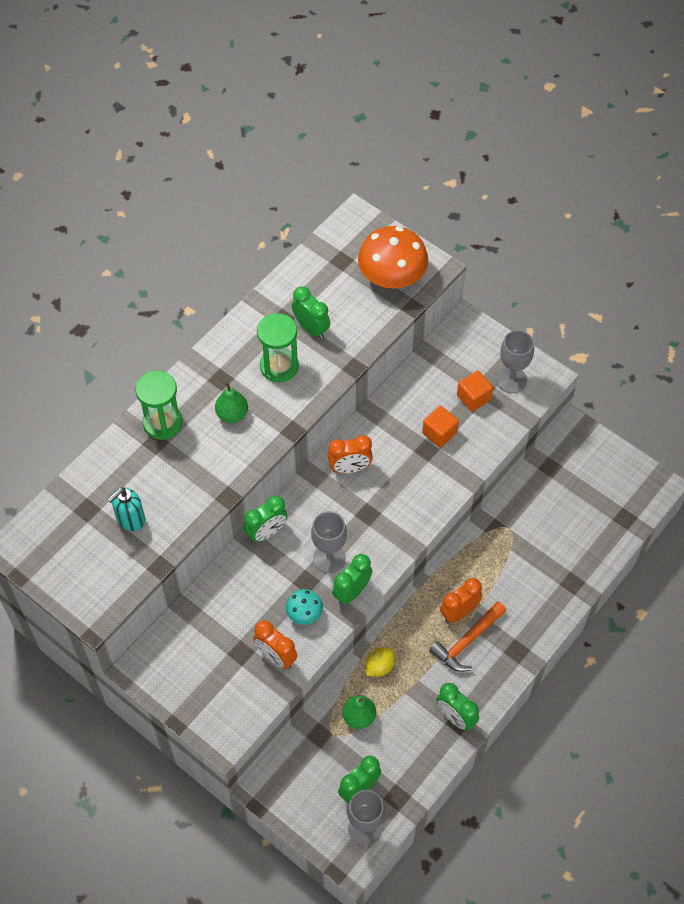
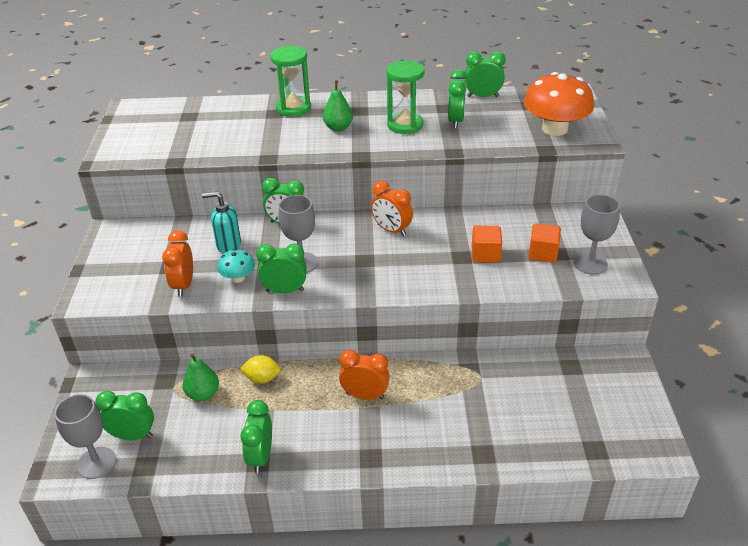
camera: 50 degrees right, 20 degrees down
turquoise soap dispenser [107,487,145,531] -> turquoise soap dispenser moved to [202,191,241,253]
orange hammer [429,601,506,672] -> none
none -> green clock [465,51,506,97]

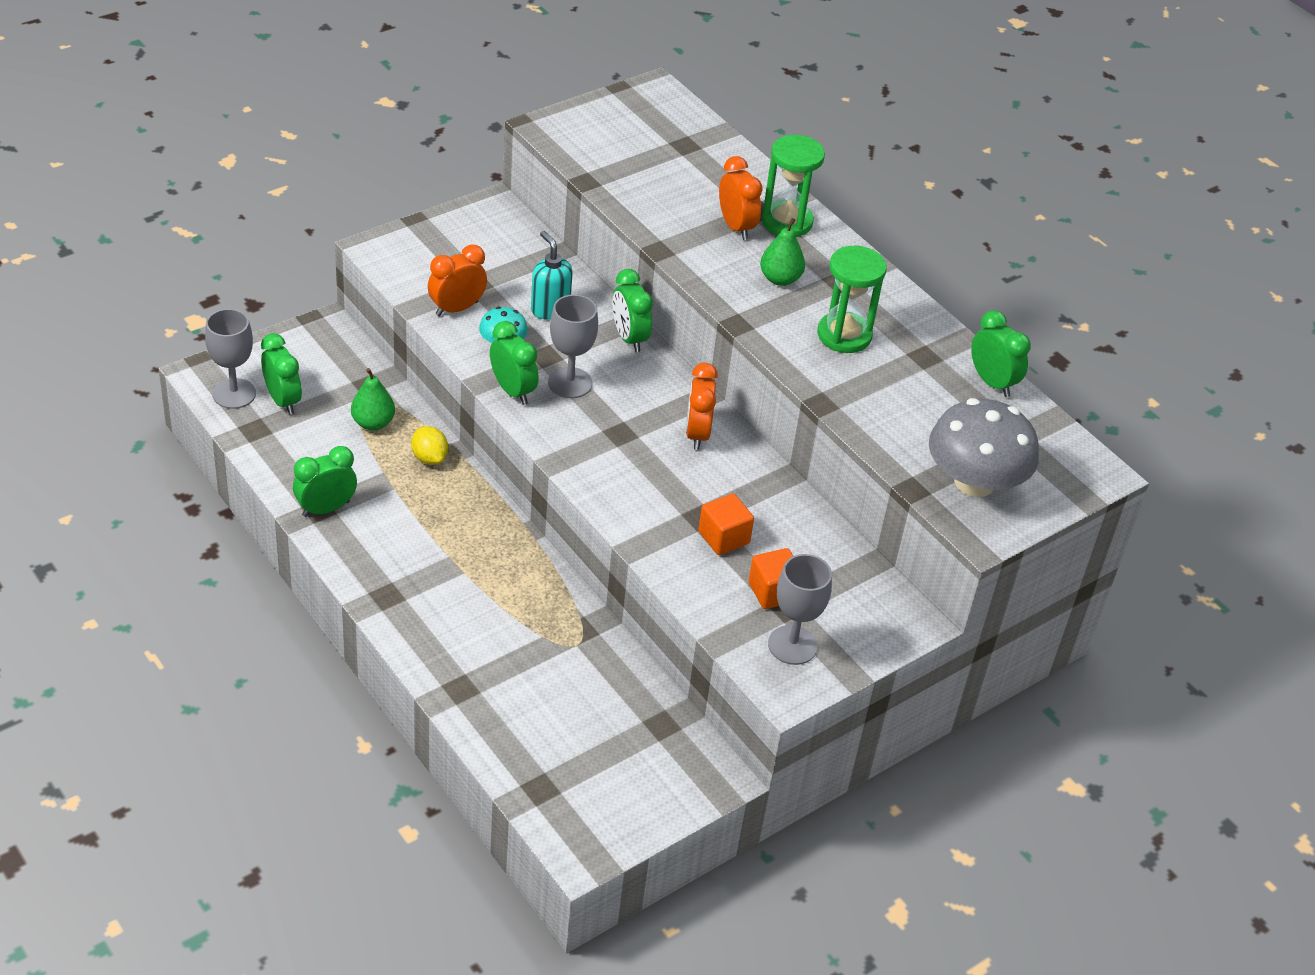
camera: 50 degrees right, 5 degrees up
orange clock [339,350,390,400] -> orange clock moved to [719,156,763,240]
green clock [448,69,467,129] -> none
orange mushroom [524,72,594,136] -> grey mushroom [929,398,1039,497]

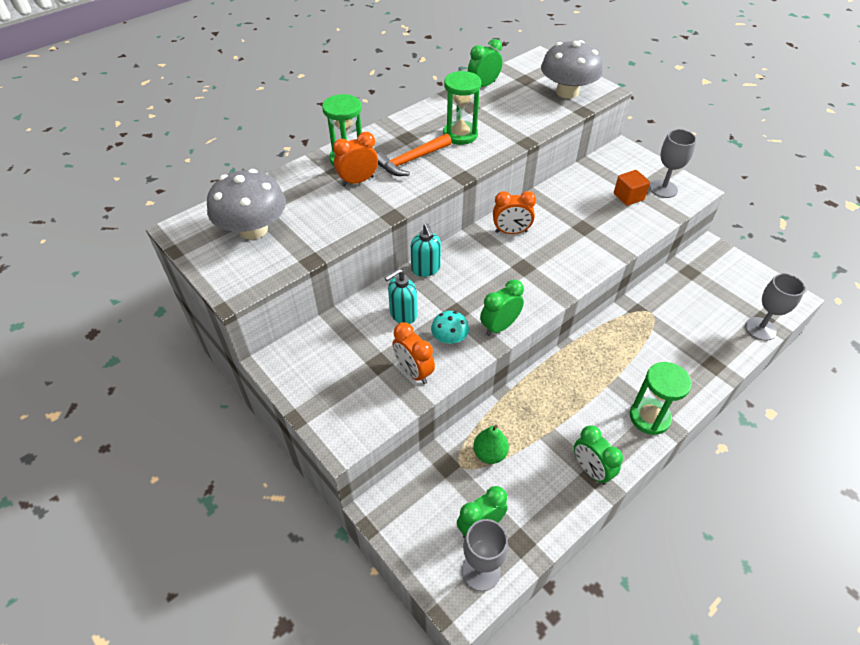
camera: 90 degrees left, 5 degrees up
yellow lemon [411,426,448,465] -> none
grey goblet [548,294,598,398] -> grey goblet moved to [745,274,805,341]
green clock [612,269,653,352] -> turquoise soap dispenser [411,223,441,277]
orange cube [698,494,754,555] -> none
green pear [760,218,805,286] -> orange hammer [377,133,452,176]
none -> grey mushroom [207,169,286,240]
none -> green hourglass [630,362,692,435]

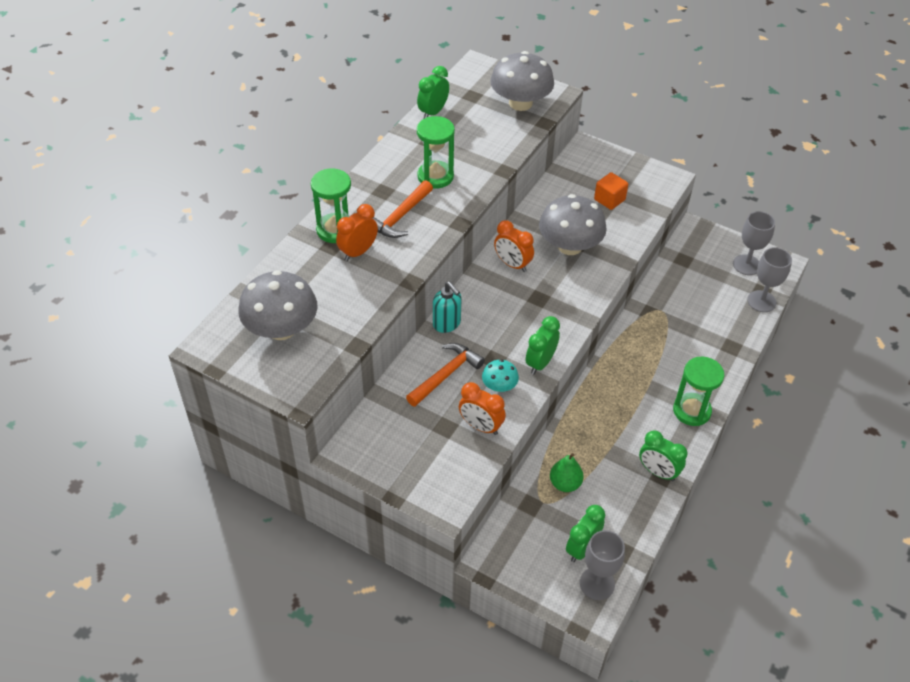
camera: 20 degrees left, 0 degrees up
turquoise soap dispenser [384,268,417,324] -> orange hammer [406,343,485,407]
orange clock [493,191,536,234] -> orange clock turned 60 degrees clockwise [494,220,534,272]
grey goblet [650,129,696,198] -> grey goblet moved to [733,211,775,275]
none -> grey mushroom [539,194,607,255]

